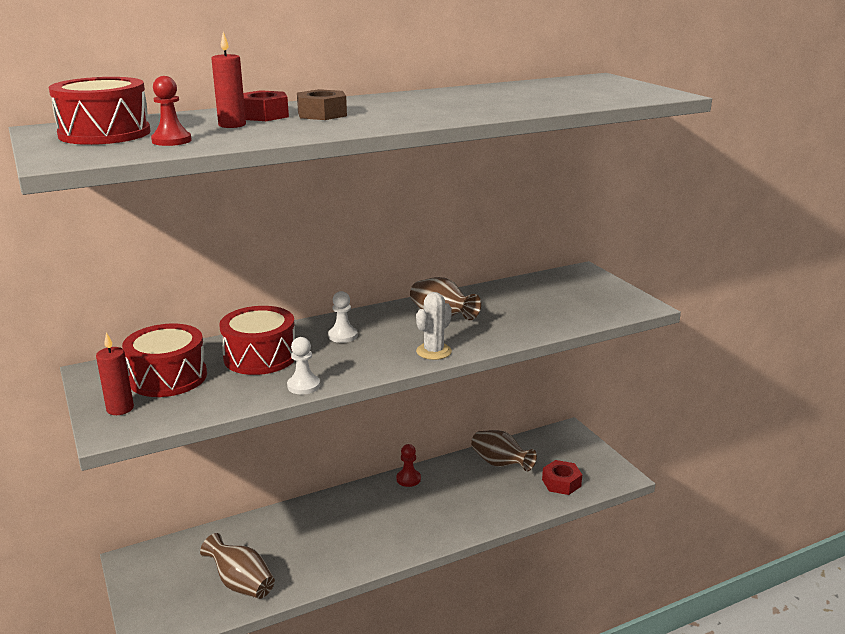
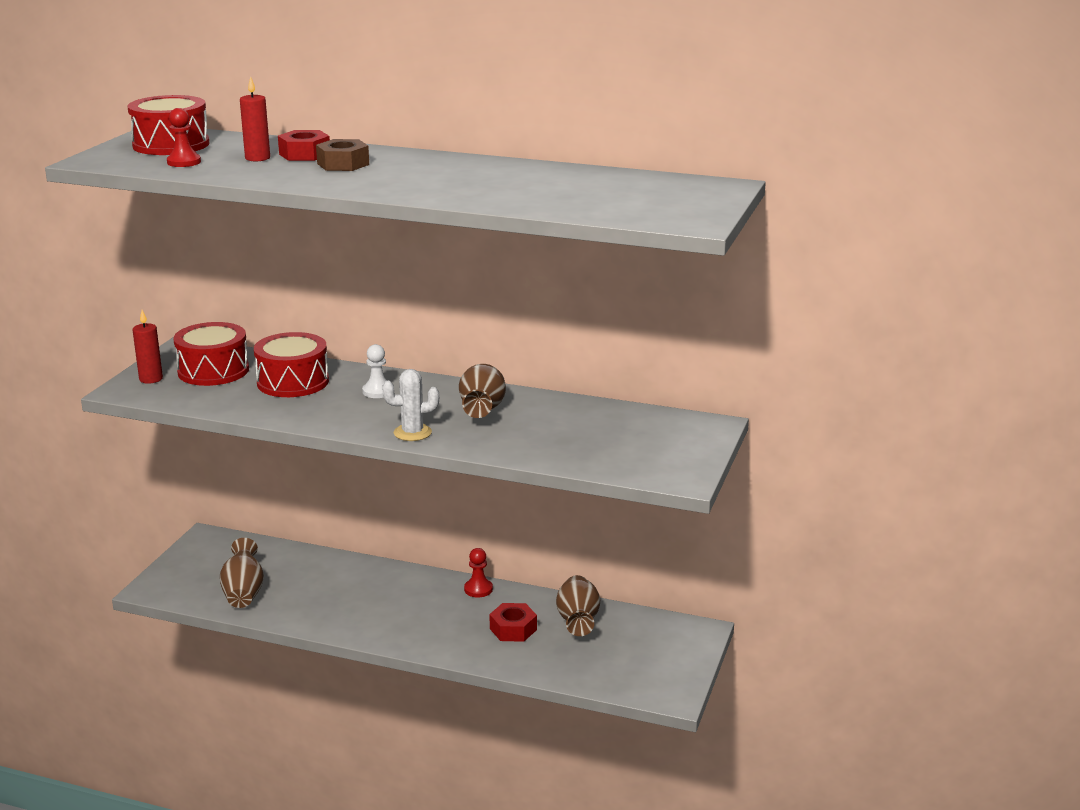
camera: 45 degrees right, 0 degrees up
white pawn [287,337,320,395] -> none
red nut [542,460,582,495] -> red nut moved to [489,603,537,642]

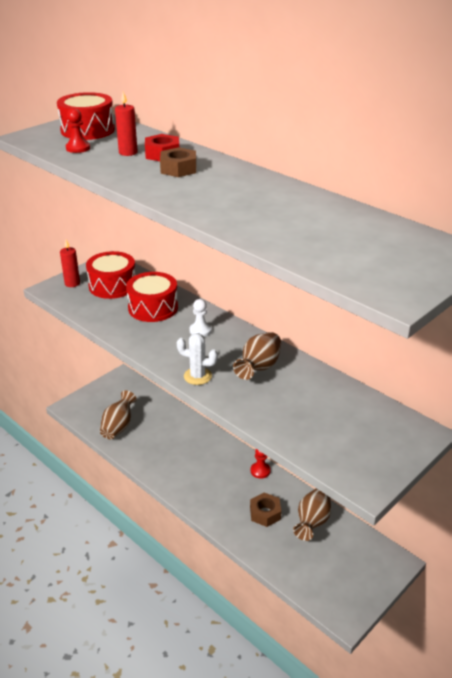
camera: 25 degrees right, 10 degrees up
red nut [489,603,537,642] -> brown nut [250,492,281,527]

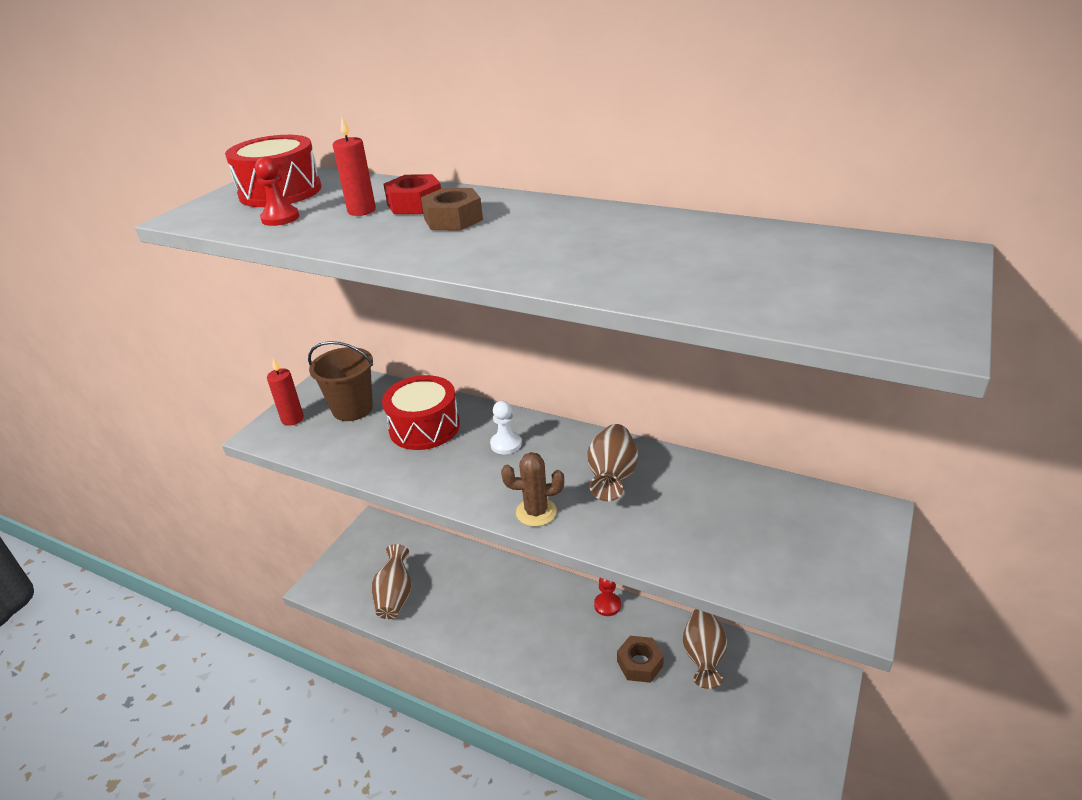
camera: 15 degrees left, 0 degrees up
red drum [86,251,136,299] -> brown bucket [308,341,373,421]
white cactus [177,333,218,385] -> brown cactus [501,452,564,527]

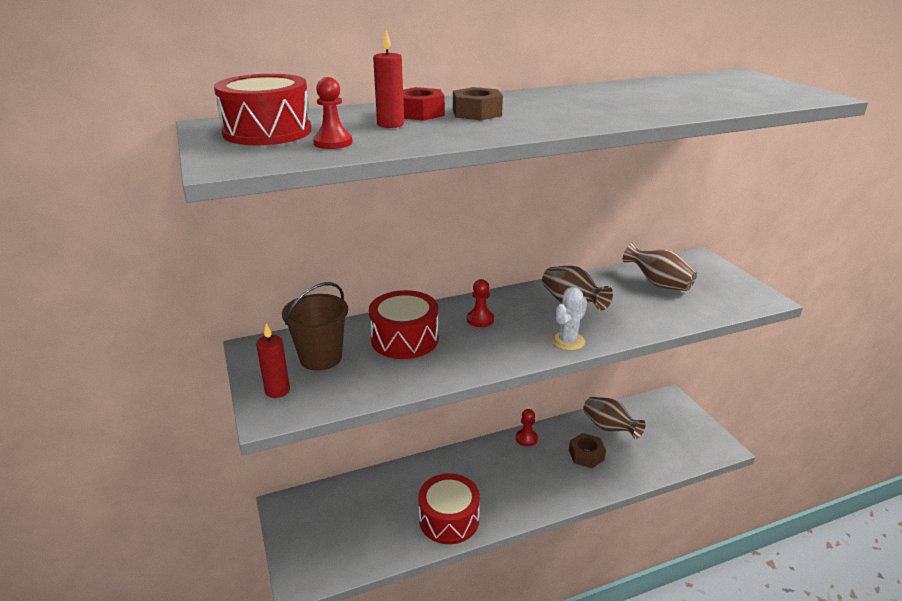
camera: 50 degrees left, 5 degrees down
brown vase [372,544,411,619] -> brown vase moved to [623,242,697,291]
white pawn [490,401,522,454] -> red pawn [467,279,494,327]
brown cactus [501,452,564,527] -> white cactus [551,287,587,351]
none -> red drum [418,473,480,544]

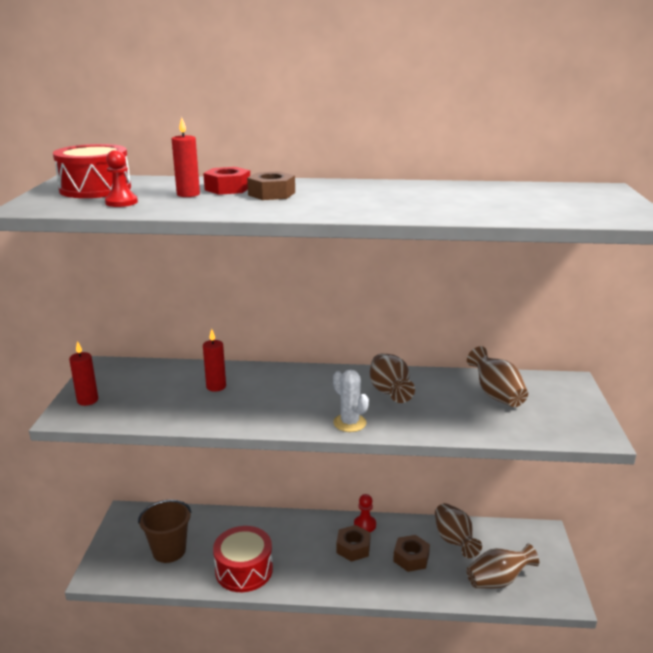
camera: 25 degrees right, 5 degrees down
brown bucket [282,282,348,371] -> brown bucket moved to [138,500,192,563]
red drum [369,290,439,359] -> red candle [203,329,226,392]
red pawn [467,279,494,327] -> none
white cactus [551,287,587,351] -> white cactus turned 75 degrees clockwise [333,370,369,432]
none -> brown nut [336,525,371,562]
none -> brown vase [467,543,539,589]

